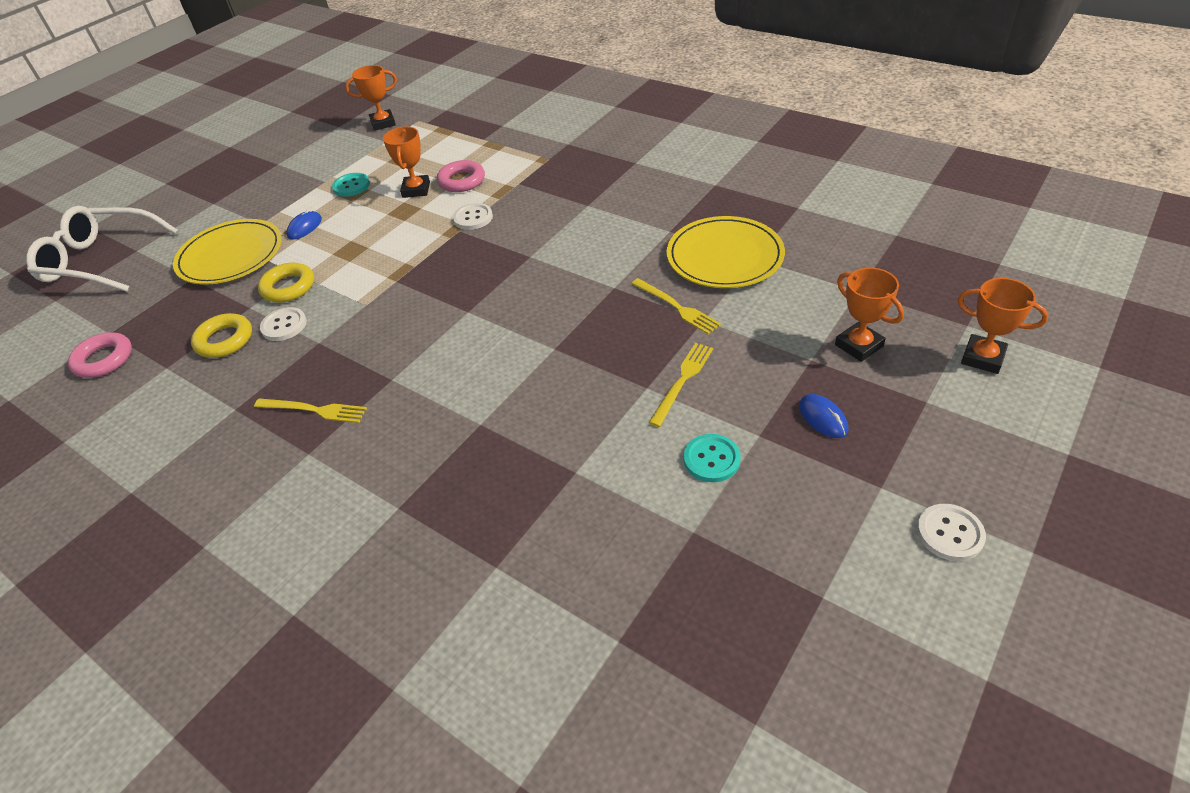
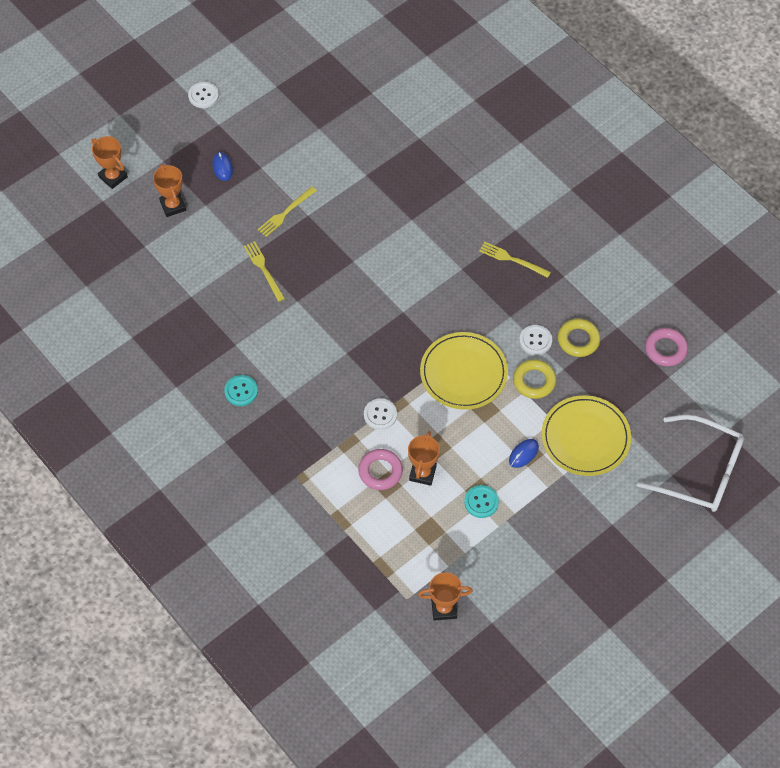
camera: 170 degrees left, 15 degrees up
yellow plate [667,216,785,288] -> yellow plate moved to [420,332,508,410]
turquoise button [683,434,741,482] -> turquoise button moved to [224,375,258,406]

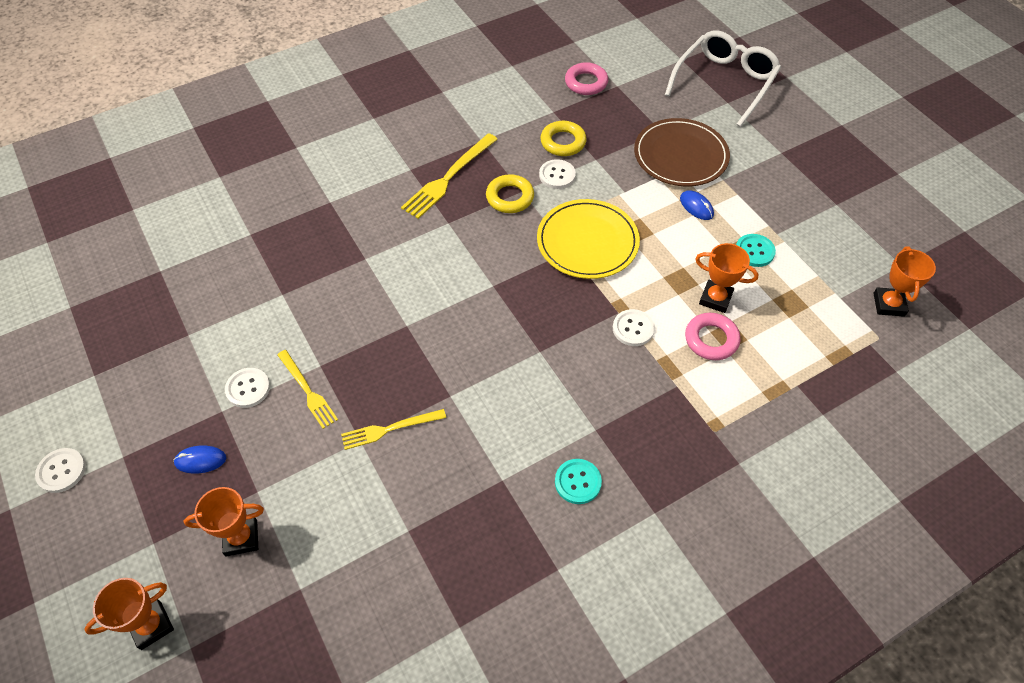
camera: 80 degrees left, 5 degrees down
yellow fork [479,241,551,278] -> yellow fork [401,133,498,219], size x1.54
yellow ring [513,359,556,399] -> yellow ring moved to [486,174,534,213]
yellow plate [541,395,631,476] -> brown plate [634,118,730,186]
none -> white button [225,368,270,408]

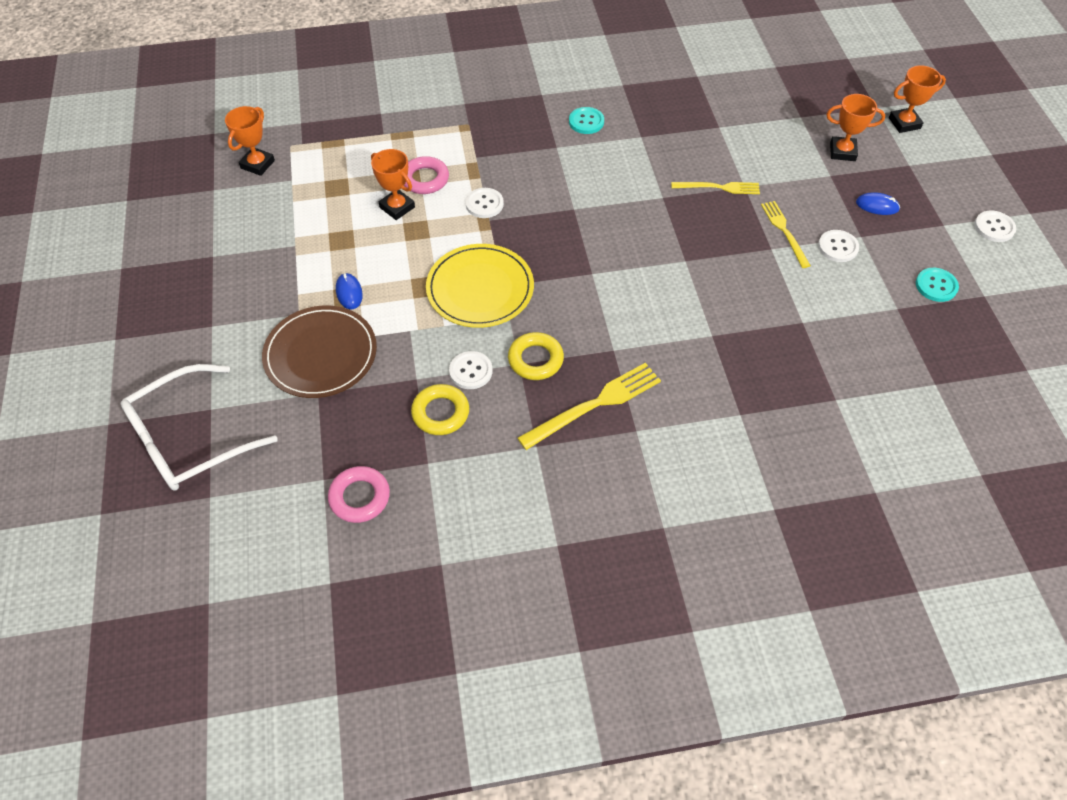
camera: 160 degrees left, 0 degrees up
turquoise button [736,234,776,267] -> turquoise button moved to [916,268,959,302]

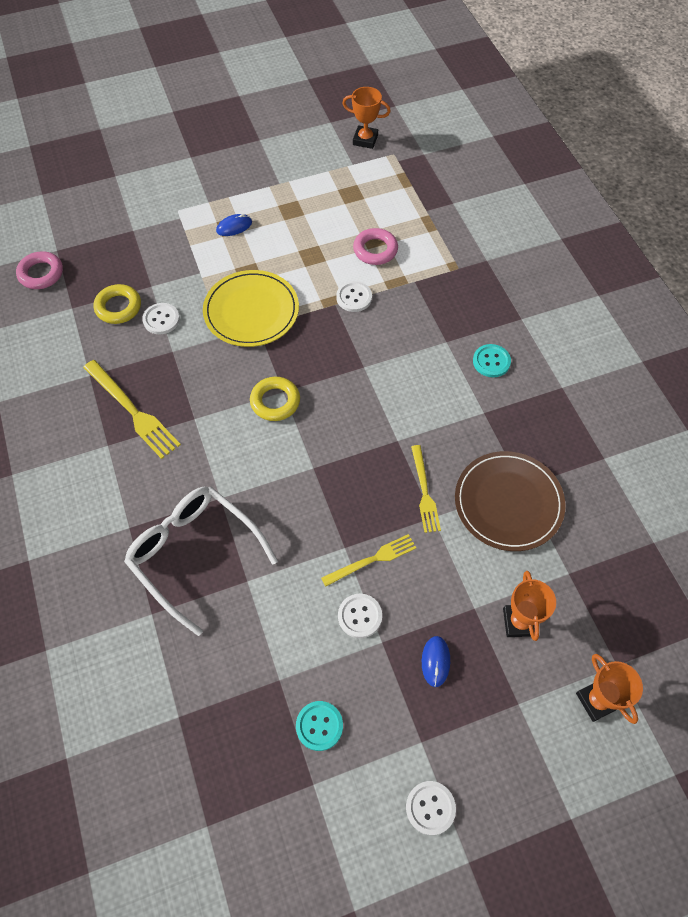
camera: 80 degrees right, 5 degrees up
white glasses [121,364,277,491] -> white glasses moved to [124,486,278,636]
brown plate [262,306,377,398] -> brown plate moved to [455,451,566,551]
orange trophy [371,149,415,220] -> none
yellow ring [508,332,564,380] -> yellow ring moved to [250,377,300,421]

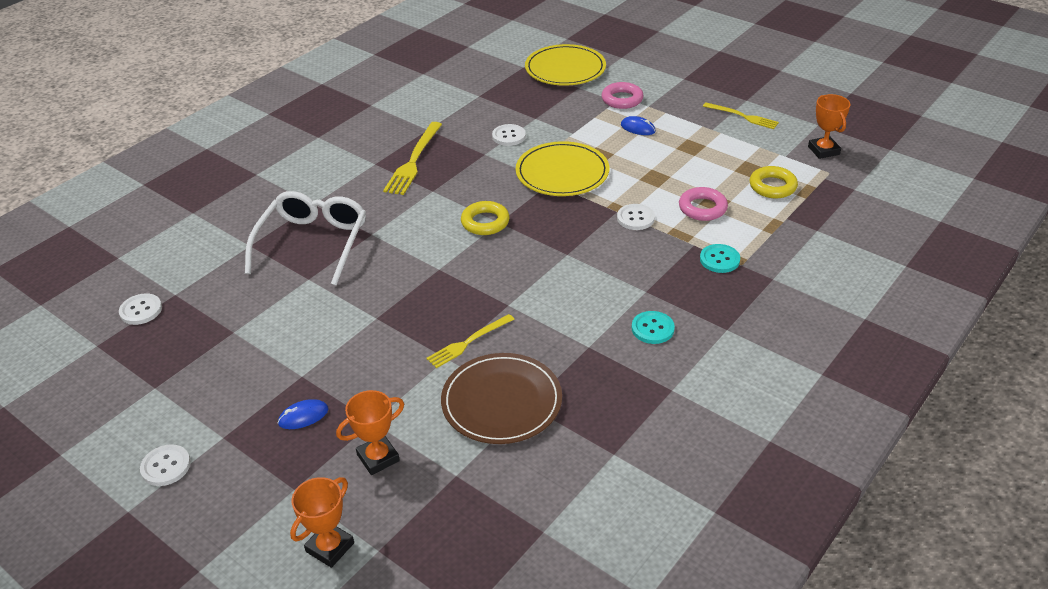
camera: 60 degrees right, 20 degrees down
pink ring [16,251,63,289] -> pink ring moved to [602,82,643,109]
yellow ring [94,284,141,324] -> yellow ring moved to [750,166,798,198]
turquoise button [296,701,343,751] -> turquoise button moved to [700,244,740,273]
yellow fork [321,534,416,587] -> yellow fork moved to [703,102,779,129]
white button [338,594,382,638] -> white button moved to [119,294,162,325]
none -> yellow plate [525,44,606,86]

